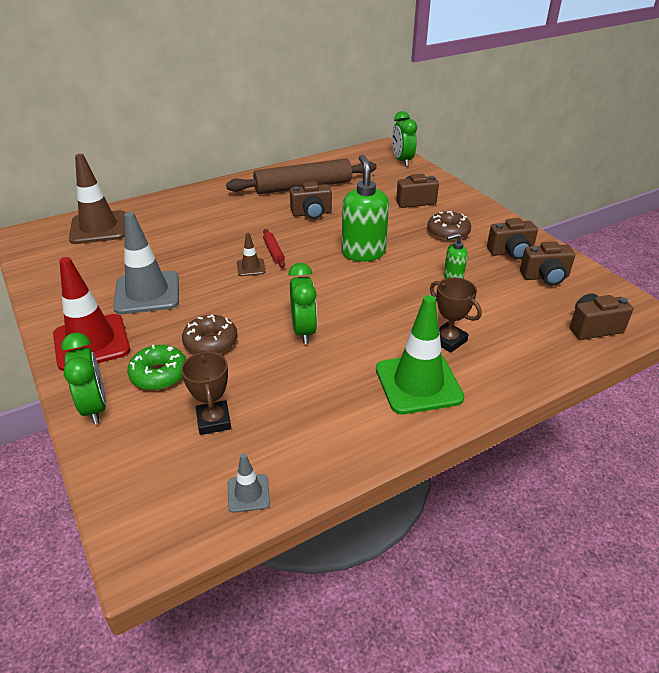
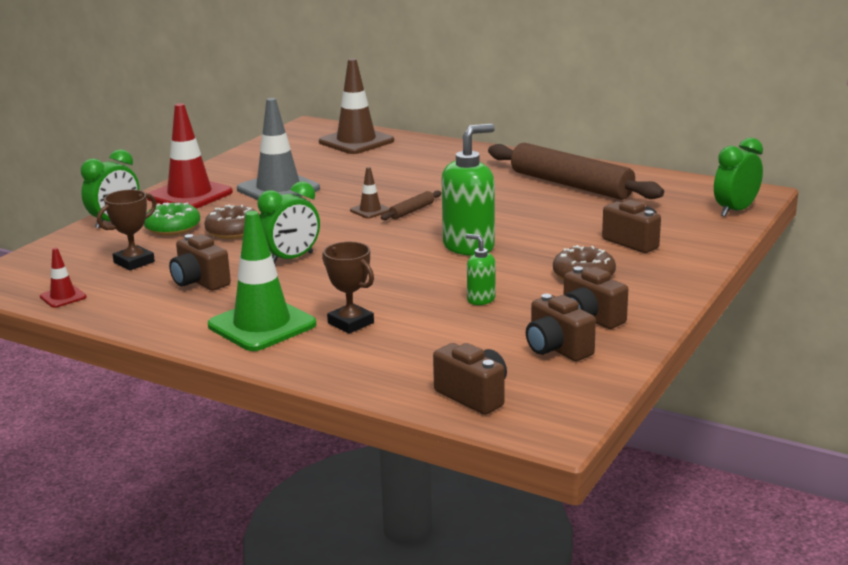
camera: 60 degrees right, 15 degrees down
grey traffic cone [228,453,270,513] -> red traffic cone [40,248,87,308]
red rolling pin [263,229,285,268] -> brown rolling pin [381,191,441,220]
brown camera [290,181,332,219] -> brown camera moved to [169,234,231,291]
brown trophy [430,277,482,353] -> brown trophy turned 60 degrees counterclockwise [322,242,374,334]

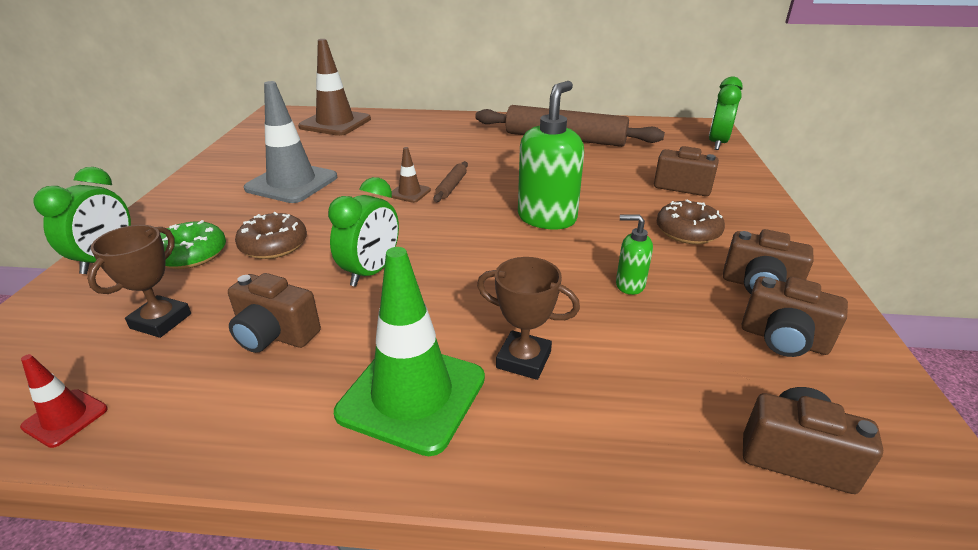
camera: 25 degrees left, 10 degrees up
red traffic cone [147,103,233,209] -> none

